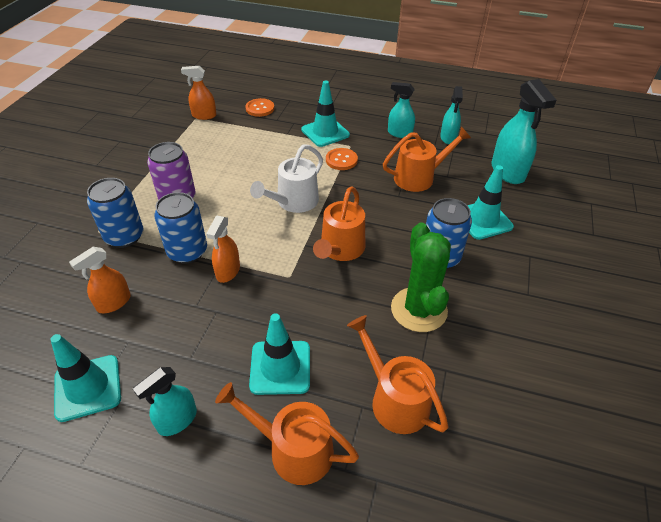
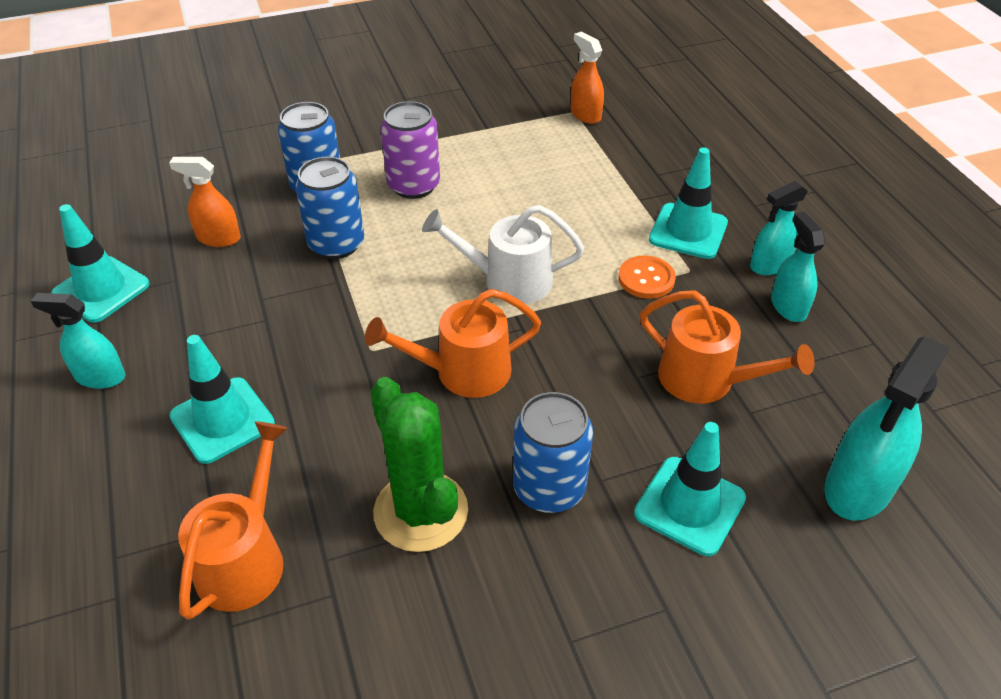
camera: 55 degrees right, 0 degrees up
orange spray bottle [206,216,240,283] -> none
orange watering can [215,382,359,485] -> none
orange button [246,98,274,117] -> none
green cactus [391,222,451,332] -> green cactus turned 75 degrees counterclockwise [370,377,468,552]
turquoise spray bottle [440,86,463,144] -> turquoise spray bottle moved to [750,181,808,275]

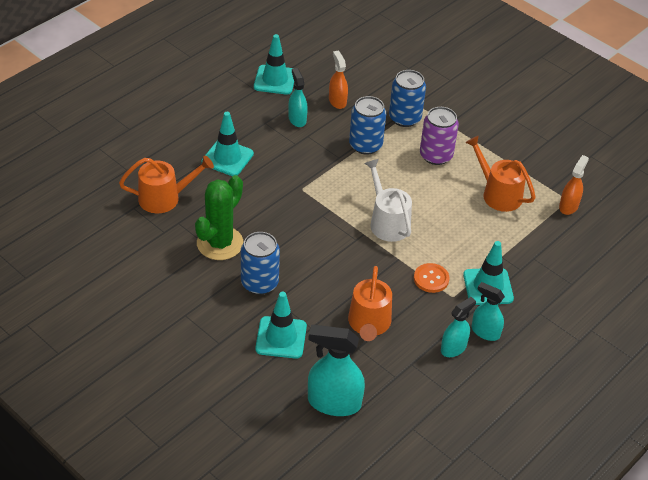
camera: 60 degrees right, 0 degrees up
turquoise spray bottle [31,293,125,389] -> turquoise spray bottle moved to [288,68,308,127]
orange watering can [365,289,541,398] -> orange watering can moved to [465,135,536,212]

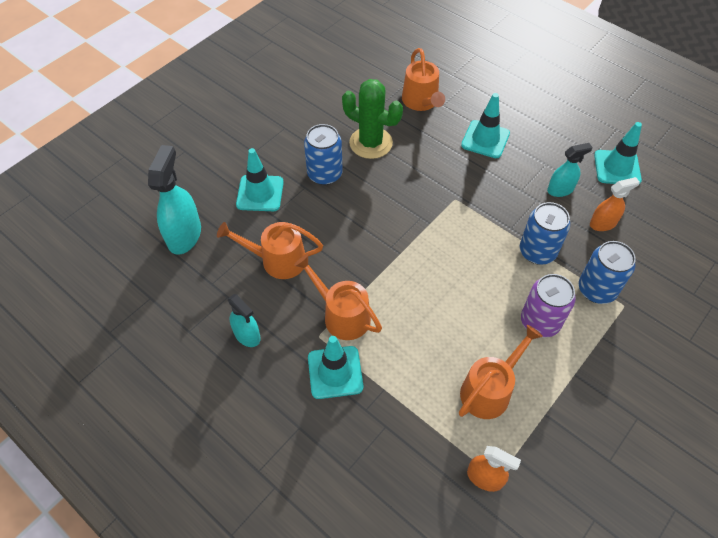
camera: 90 degrees right, 10 degrees up
white watering can [365,159,412,242] -> none
orange button [414,263,449,293] -> orange watering can [294,254,382,340]
turquoise spray bottle [472,282,505,341] -> none

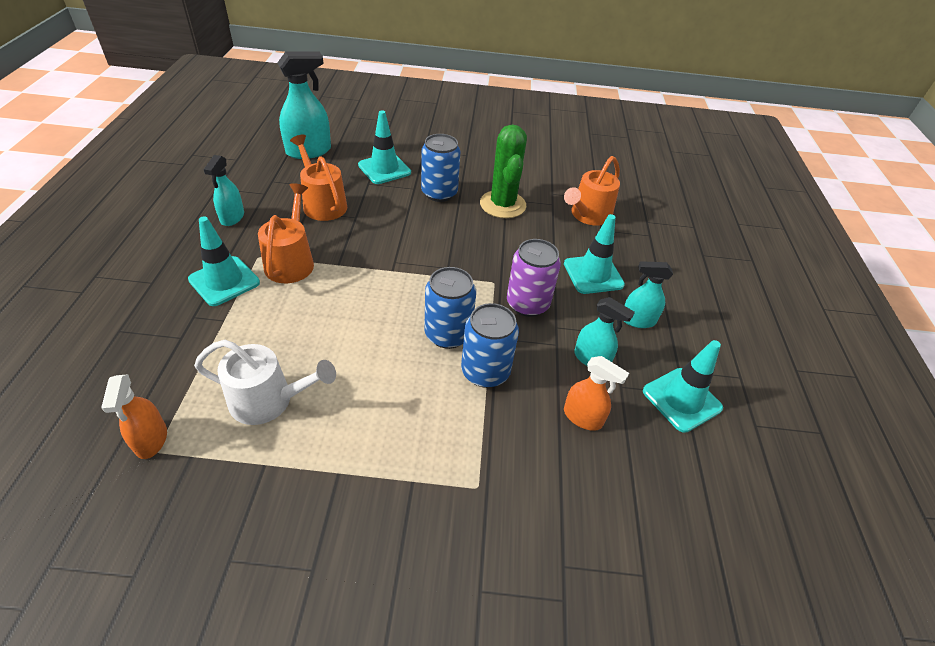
camera: 50 degrees right, 10 degrees down
orange watering can [459,325,543,419] -> white watering can [194,340,336,425]
purple can [521,274,576,338] -> purple can moved to [507,239,561,317]
blue can [579,241,636,304] -> blue can moved to [424,267,476,349]
none -> turquoise spray bottle [624,261,673,328]

